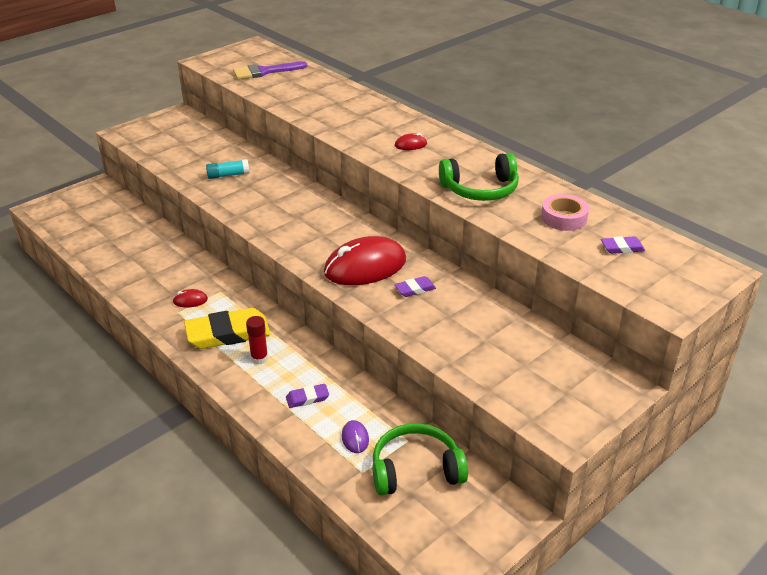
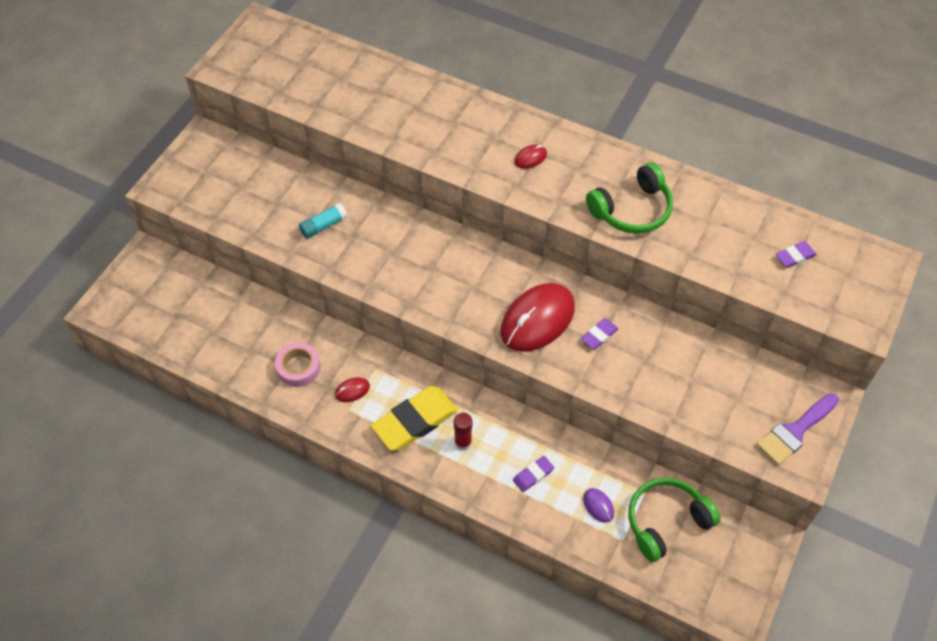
camera: 20 degrees left, 20 degrees up
purple brush [233,61,307,79] -> purple brush moved to [757,393,839,465]
pink tape [541,194,589,231] -> pink tape moved to [275,342,321,387]

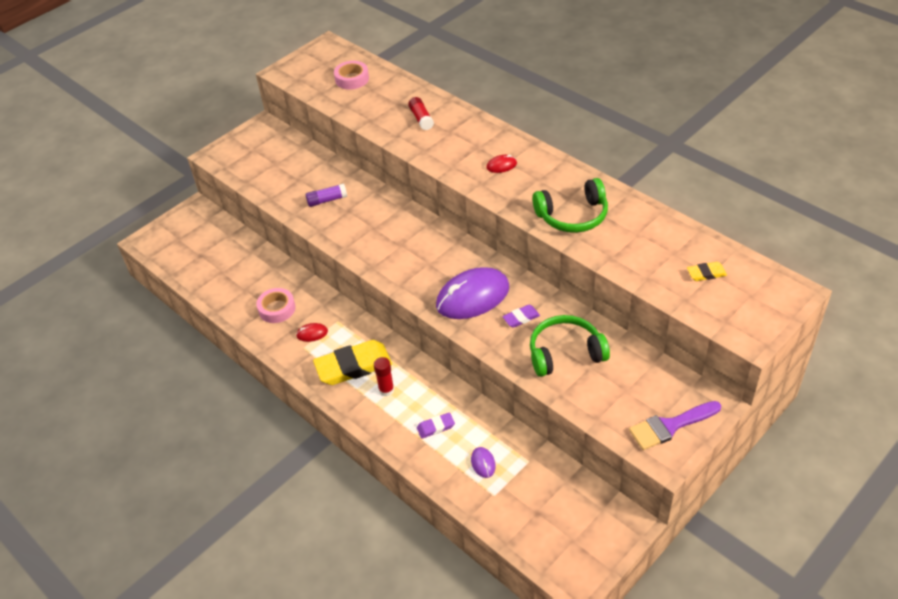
camera: 20 degrees right, 10 degrees down
turquoise glue stick [299,203,347,238] -> purple glue stick [306,183,347,207]
red mouse [500,283,575,352] -> purple mouse [436,267,509,319]
green headphones [628,478,720,562] -> green headphones moved to [530,315,610,377]
purple eraser [776,241,817,268] -> yellow eraser [687,262,727,281]
none -> pink tape [334,61,369,90]
none -> red glue stick [408,97,434,130]

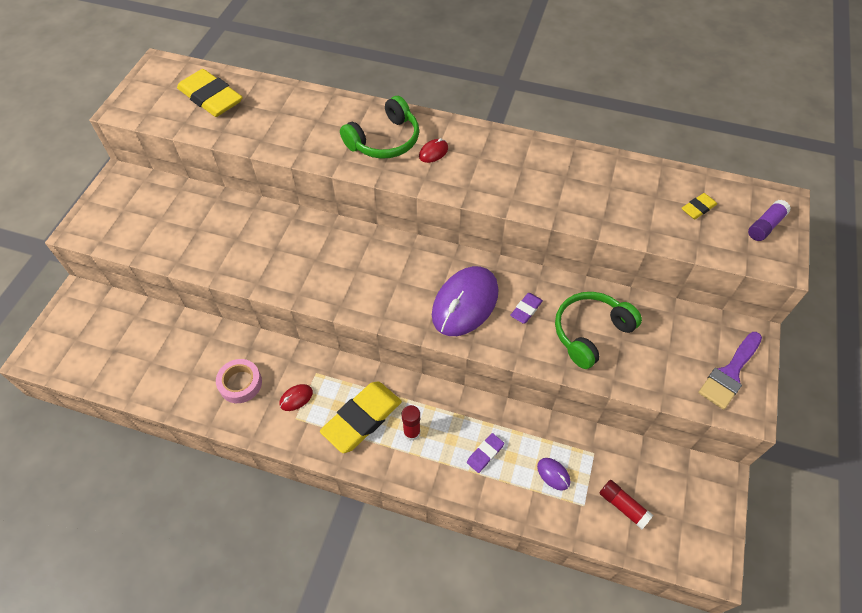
camera: 30 degrees left, 10 degrees up
purple glue stick [306,183,347,207] -> purple glue stick moved to [748,200,791,241]
pink tape [334,61,369,90] -> yellow eraser [177,69,243,117]
red glue stick [408,97,434,130] -> red glue stick moved to [599,480,653,529]
green headphones [533,178,608,233] -> green headphones moved to [340,96,419,159]

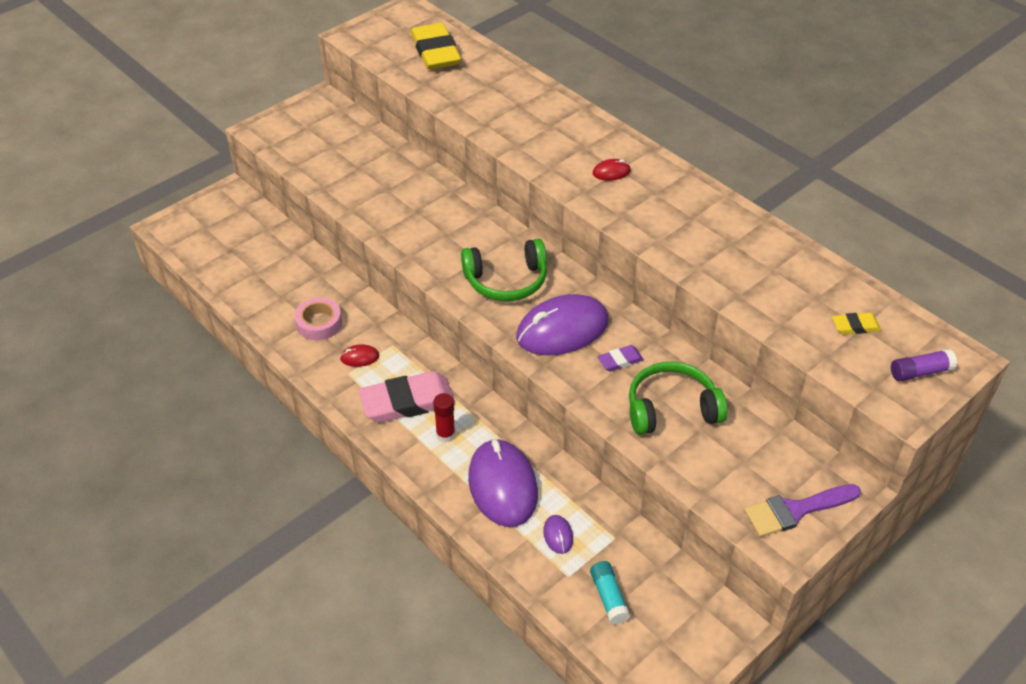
camera: 30 degrees right, 10 degrees down
yellow eraser [320,382,402,453] -> pink eraser [358,371,455,423]
green headphones [340,96,419,159] -> green headphones moved to [461,239,547,301]
purple eraser [467,433,504,473] -> purple mouse [468,439,538,527]
red glue stick [599,480,653,529] -> turquoise glue stick [590,561,630,625]

